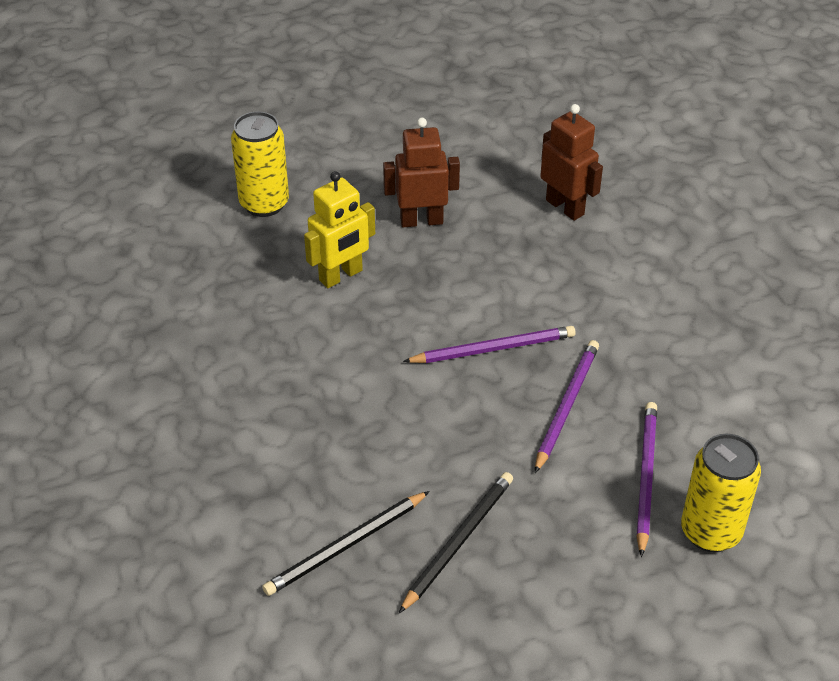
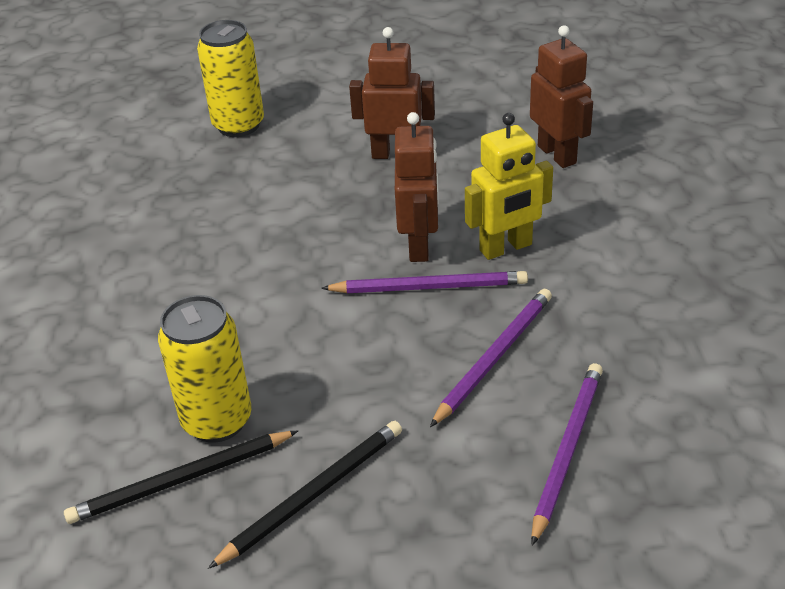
camera: 15 degrees right, 5 degrees down
yellow robot [304,171,375,288] -> yellow robot moved to [465,113,553,260]
yellow can [681,434,761,552] -> yellow can moved to [158,295,251,443]
none -> brown robot [395,112,439,262]

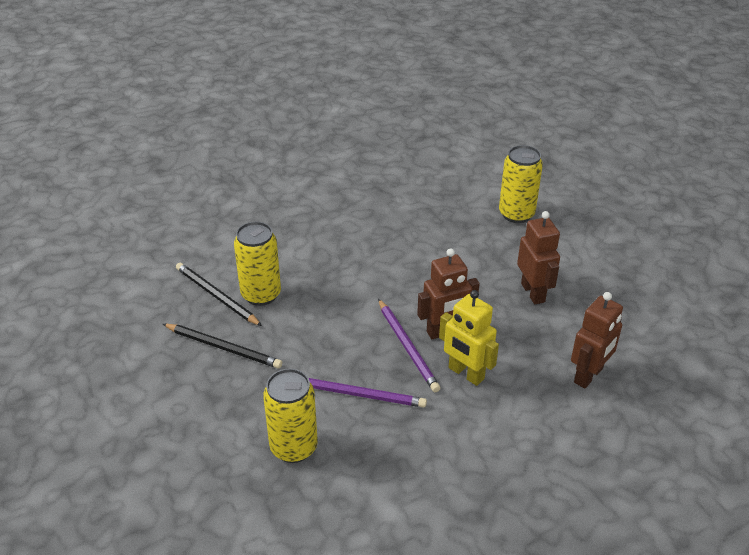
camera: 65 degrees right, 0 degrees up
purple pencil [531,363,603,546] -> yellow can [263,368,318,463]

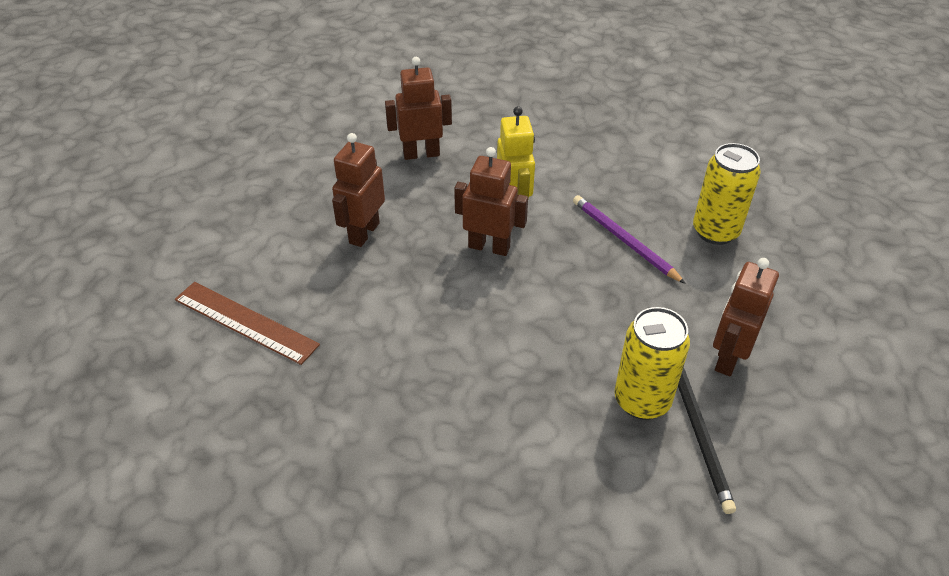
camera: 140 degrees left, 5 degrees up
black pencil [163,324,282,368] -> brown robot [713,258,779,376]
purple pencil [378,299,440,392] -> none
yellow can [499,145,543,223] -> brown ruler [175,282,320,365]

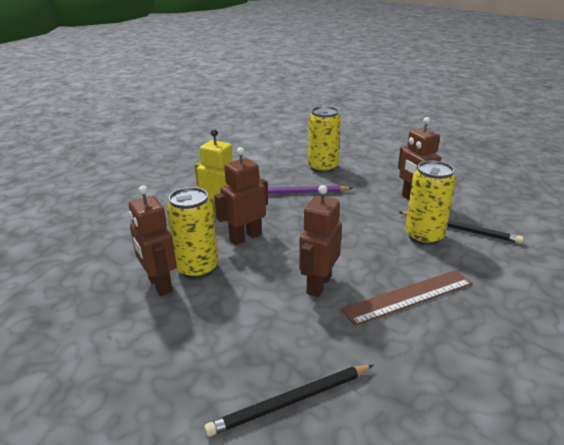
camera: 55 degrees left, 15 degrees down
brown ruler [175,282,320,365] -> brown ruler moved to [341,270,473,326]
brown robot [385,57,452,160] -> brown robot moved to [299,185,342,297]
none -> yellow can [167,187,218,279]
none -> black pencil [204,365,373,437]

